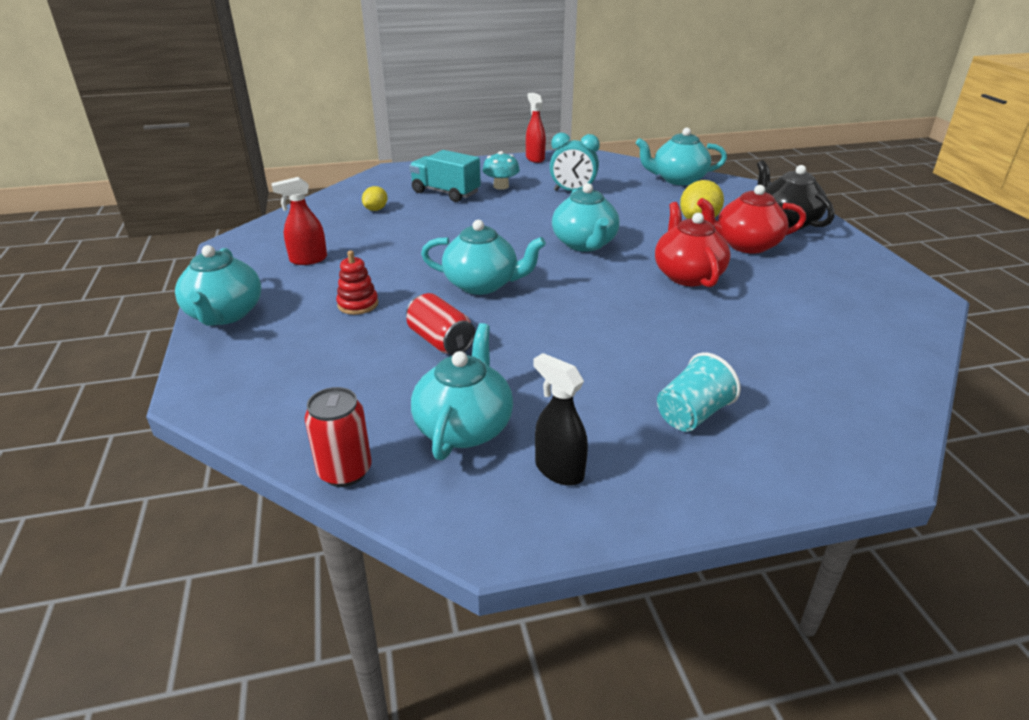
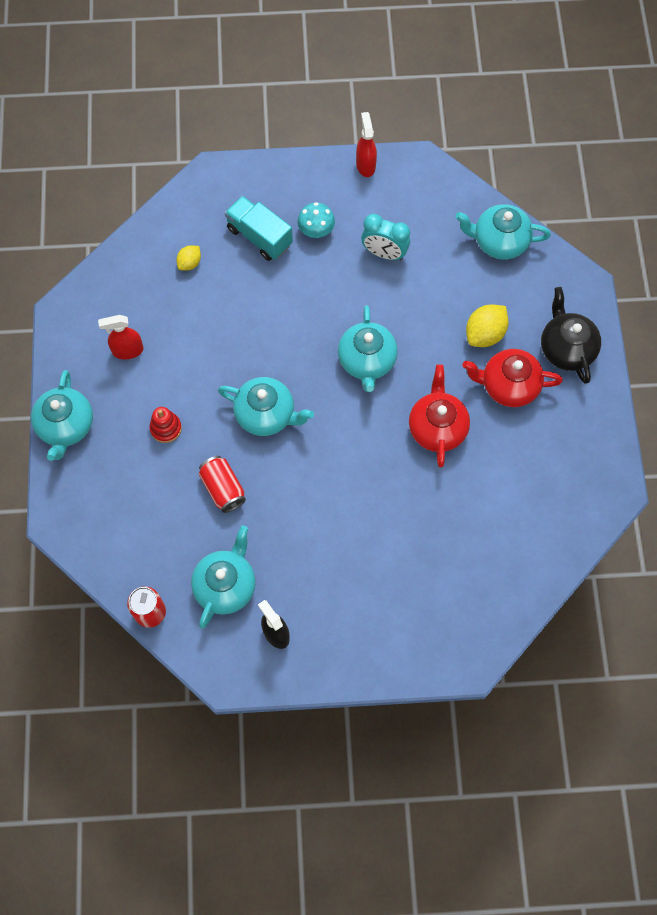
camera: 10 degrees right, 35 degrees up
turquoise cup [657,352,741,432] -> none

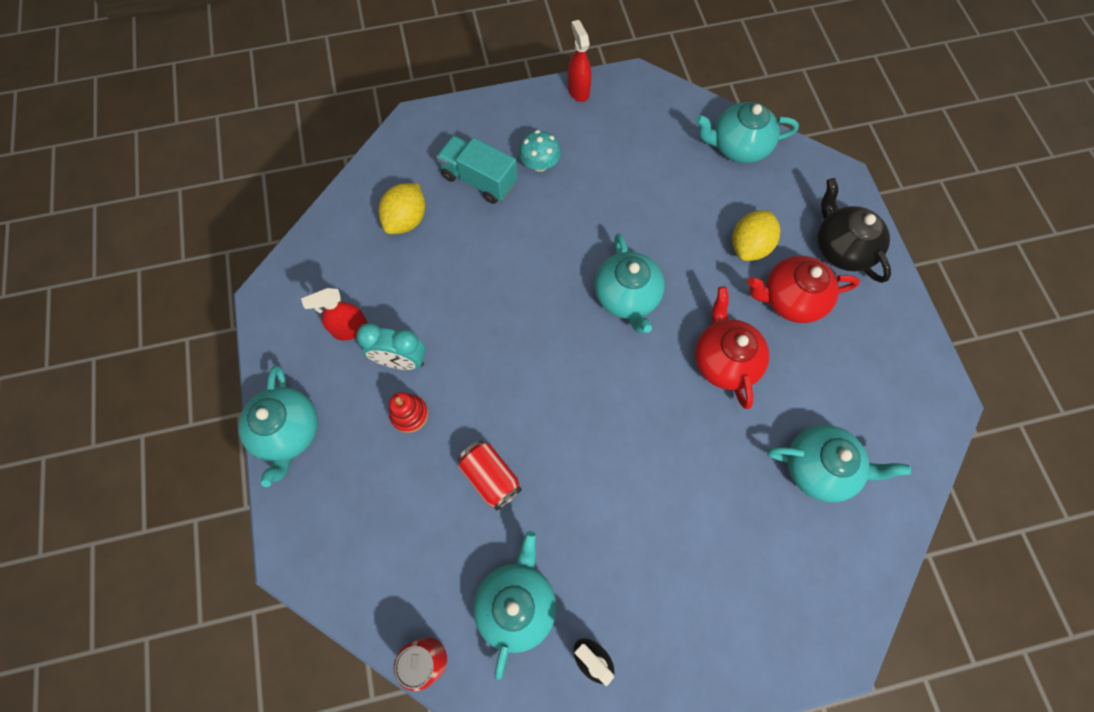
camera: 10 degrees left, 0 degrees up
yellow lemon [176,245,201,271] -> yellow lemon [378,183,425,234], size x1.69
turquoise teapot [218,377,314,436] -> turquoise teapot moved to [767,425,911,503]
turquoise clock [361,214,410,260] -> turquoise clock moved to [356,323,426,370]

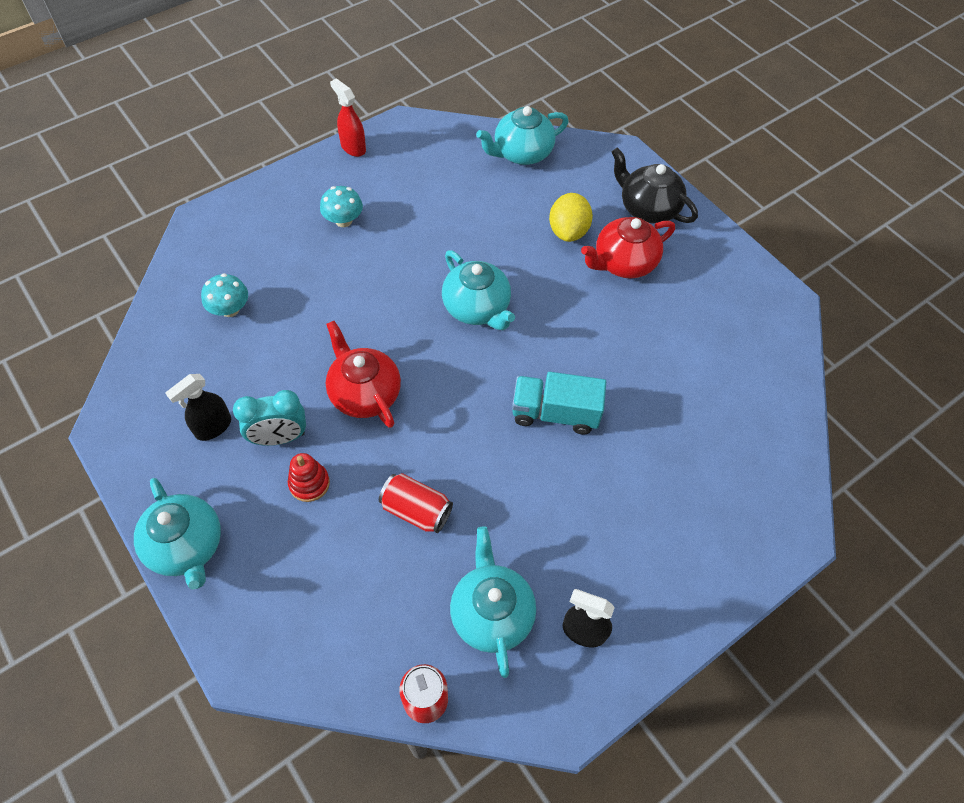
camera: 25 degrees left, 10 degrees down
red spray bottle [301,288,368,341] -> black spray bottle [165,374,231,441]
yellow lemon [378,183,425,234] -> turquoise mushroom [201,273,248,317]
turquoise truck [436,136,518,204] -> turquoise truck moved to [512,372,606,434]
red teapot [695,287,769,409] -> red teapot moved to [326,321,401,428]
turquoise teapot [767,425,911,503] -> none

